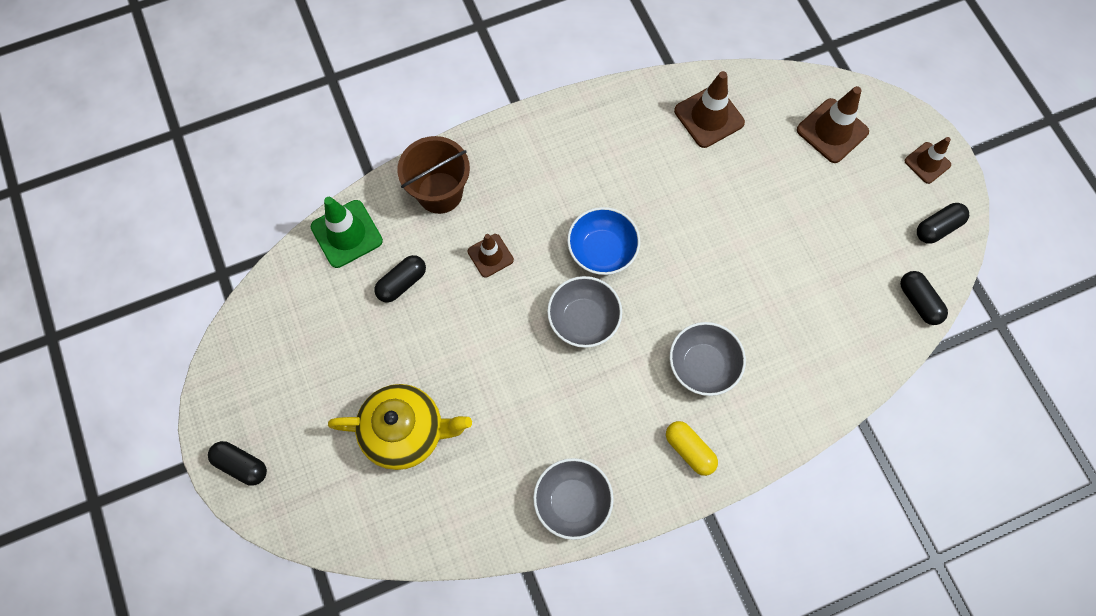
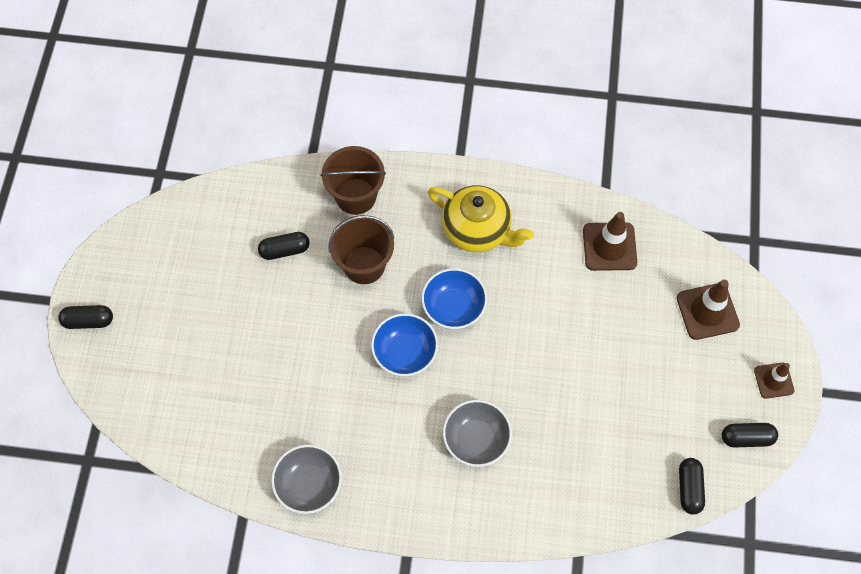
camera: 30 degrees right, 5 degrees down
black capsule [208,441,267,485] -> black capsule turned 60 degrees counterclockwise [58,305,113,329]
green traffic cone [311,197,383,268] -> none
yellow teapot [328,384,472,470] -> yellow teapot moved to [428,185,534,252]
brown traffic cone [468,234,514,278] -> brown bucket [328,215,394,284]
grey bowl [547,276,622,348] -> blue bowl [371,313,438,376]
yellow capsule [666,421,718,476] -> none

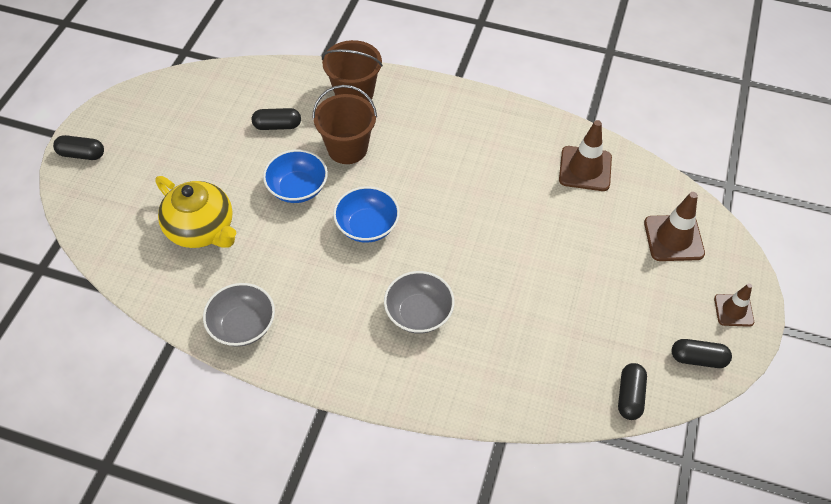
camera: 10 degrees right, 10 degrees down
blue bowl [422,268,487,329] -> blue bowl moved to [263,150,328,203]
yellow teapot [428,185,534,252] -> yellow teapot moved to [155,176,236,248]

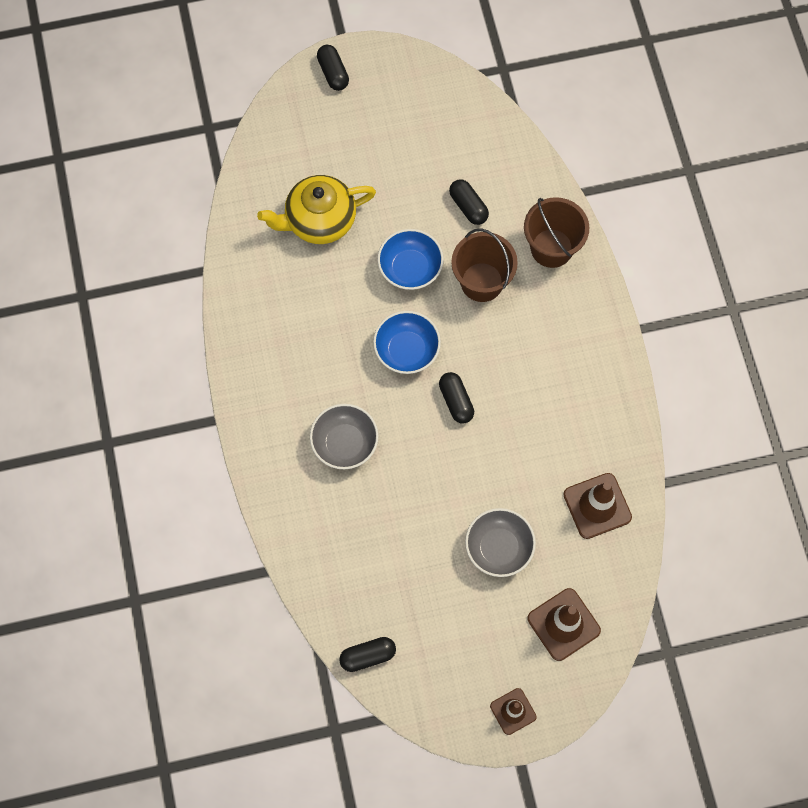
camera: 60 degrees right, 15 degrees up
yellow teapot [155,176,236,248] -> yellow teapot turned 60 degrees clockwise [257,175,376,244]
grey bowl [203,283,275,347] -> grey bowl moved to [465,508,536,577]
black capsule [671,339,732,368] -> black capsule moved to [439,372,474,423]

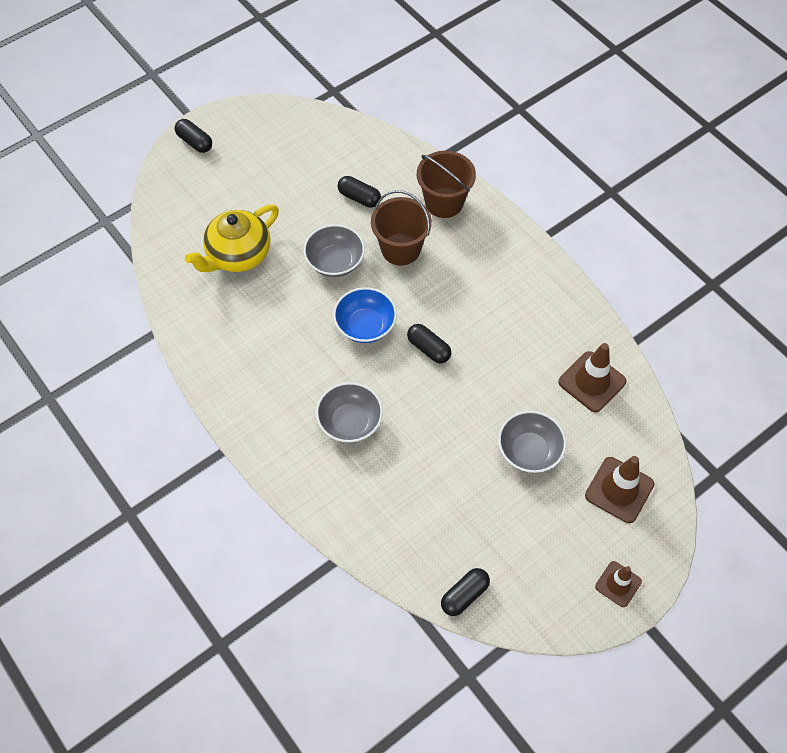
camera: 25 degrees left, 10 degrees down
blue bowl [378,229,444,290] -> grey bowl [304,224,365,277]

